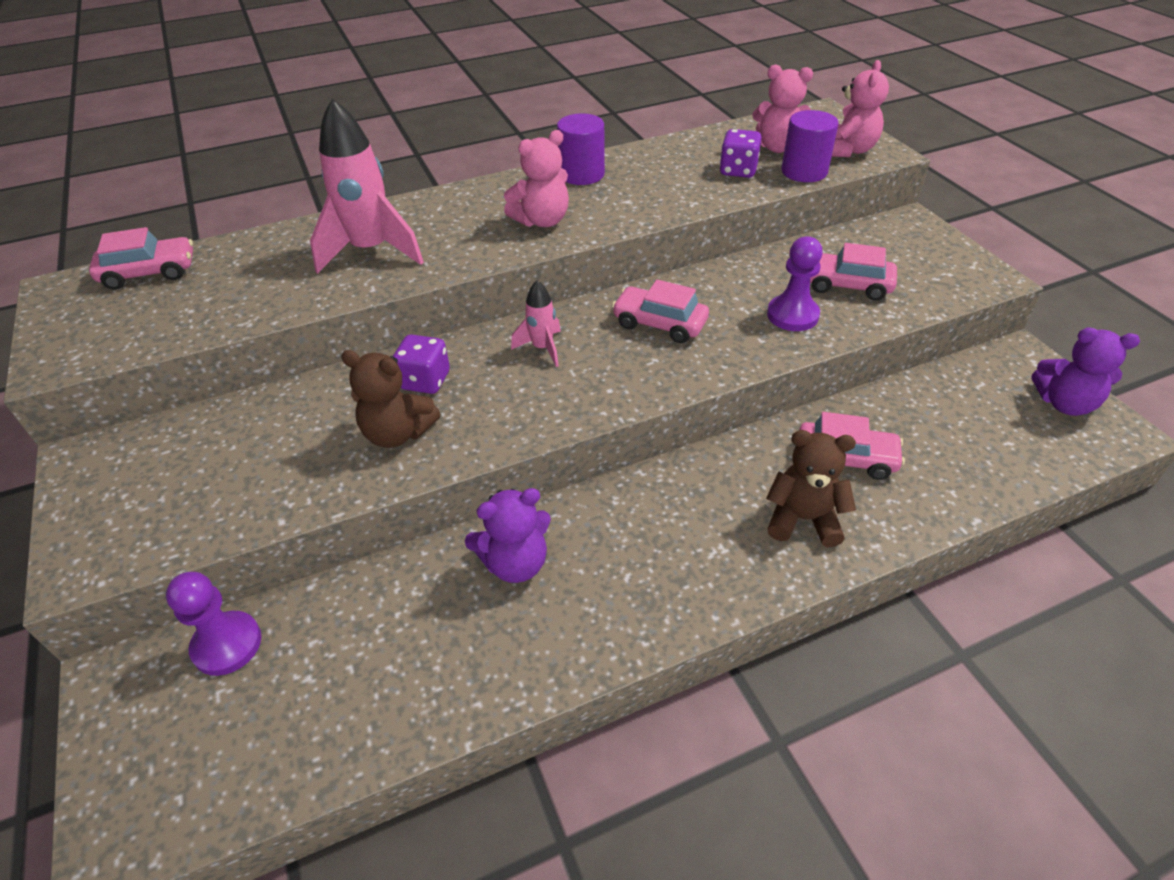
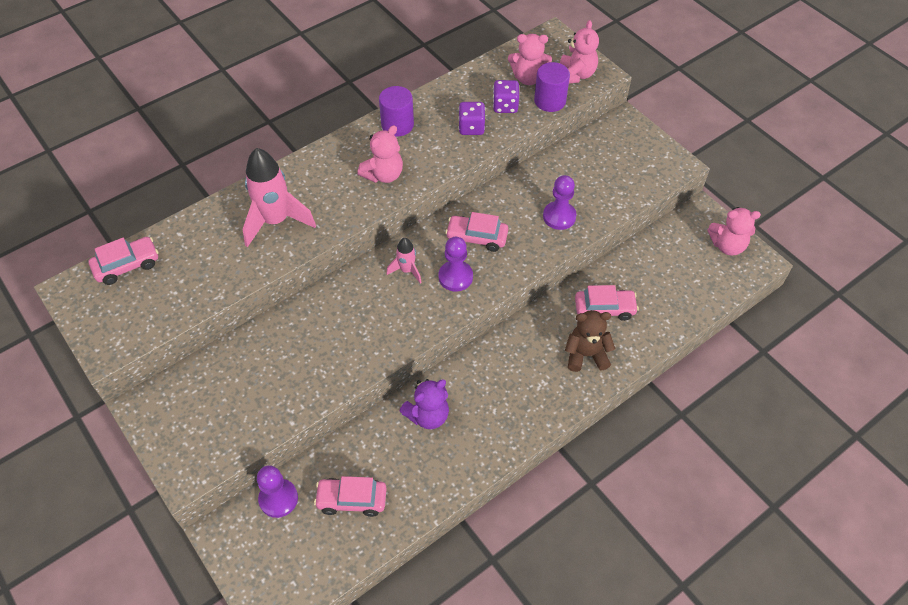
camera: 15 degrees left, 10 degrees up
brown teddy bear [341,350,440,448] -> none
purple dice [393,334,450,394] -> purple dice moved to [459,102,485,135]
pink car [810,243,897,301] -> pink car moved to [314,476,387,517]
purple teddy bear [1031,327,1140,416] -> pink teddy bear [707,207,761,255]
none -> purple pawn [439,237,473,291]

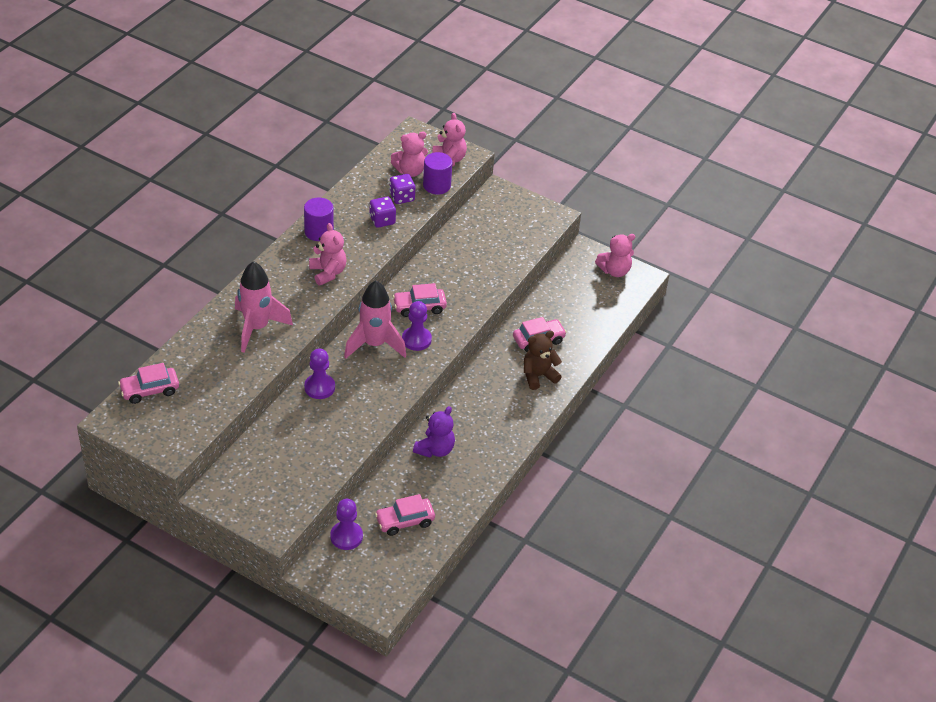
camera: 25 degrees left, 10 degrees down
pink car [89,237,158,285] -> pink car turned 150 degrees counterclockwise [118,363,179,404]
pink teddy bear [357,125,403,183] -> pink teddy bear turned 45 degrees counterclockwise [309,223,347,286]
pink rocket [387,238,422,283] -> pink rocket [344,280,406,359], size x1.94
purple pawn [543,175,577,230] -> purple pawn moved to [304,348,335,399]

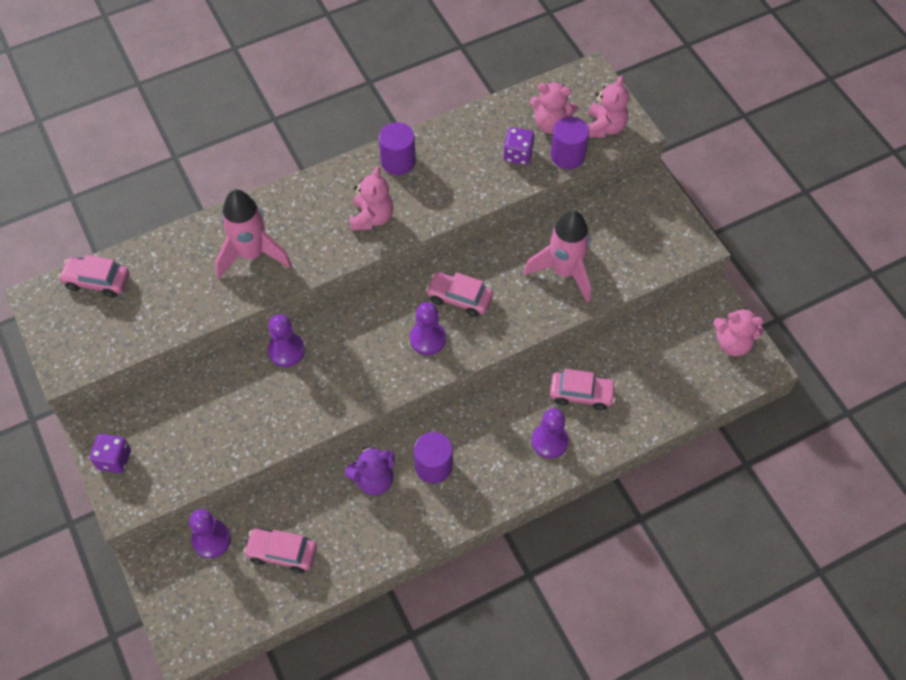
camera: 35 degrees right, 15 degrees up
pink rocket [344,280,406,359] -> pink rocket moved to [524,210,591,303]
purple dice [369,197,396,228] -> purple dice moved to [90,434,131,473]
brown teddy bear [524,331,562,390] -> purple pawn [532,408,569,459]
none -> purple cylinder [414,432,453,483]

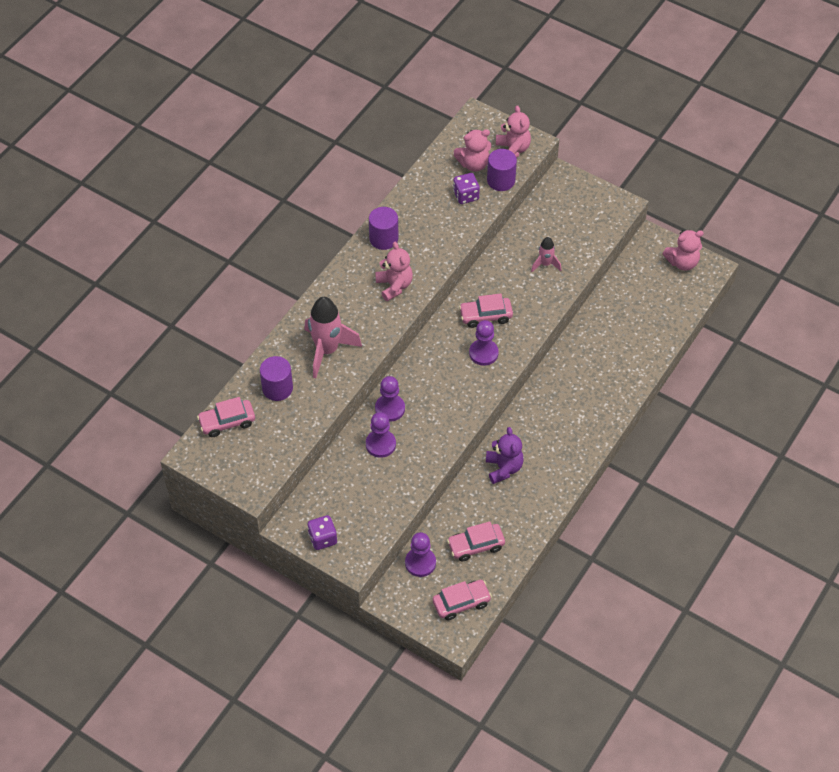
camera: 30 degrees left, 5 degrees down
purple teddy bear [344,446,395,495] -> purple teddy bear turned 45 degrees counterclockwise [486,427,524,484]
purple cylinder [414,432,453,483] -> purple cylinder moved to [260,356,293,401]
pink rocket [524,210,591,303] -> pink rocket [531,237,561,272], size x0.52
purple pawn [532,408,569,459] -> purple pawn moved to [366,412,396,458]
pink car [550,369,617,411] -> pink car moved to [433,580,492,620]

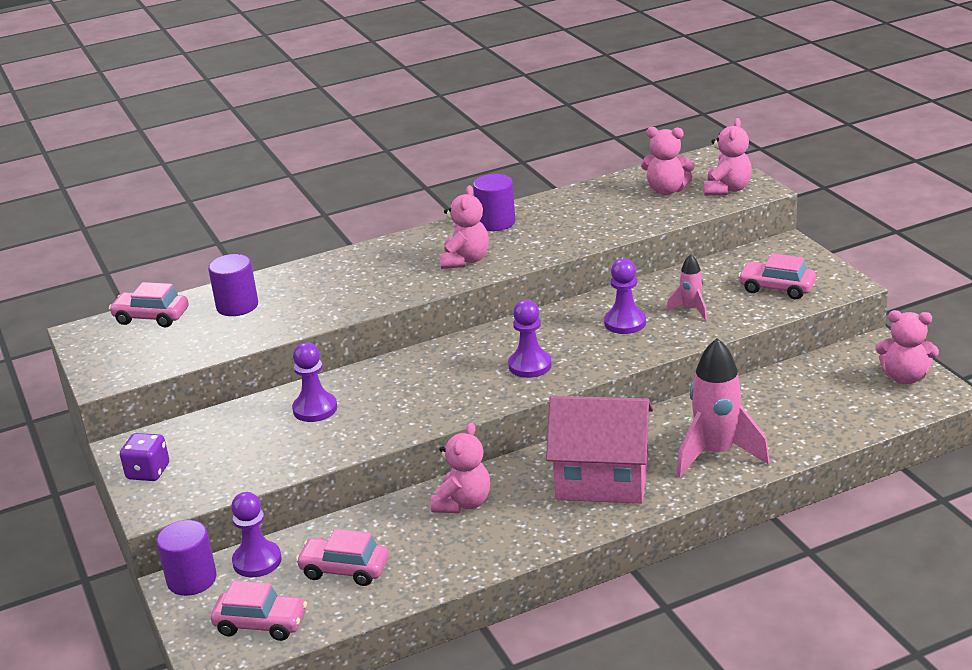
camera: 35 degrees right, 25 degrees down
pink rocket [304,297,362,378] -> pink rocket moved to [676,338,770,478]
purple pawn [375,376,405,422] -> purple pawn moved to [604,259,646,334]
purple dice [453,173,480,204] -> none
pink car [459,293,513,328] -> pink car moved to [738,253,816,299]
purple teddy bear [486,427,524,484] -> pink teddy bear [431,422,490,513]
purple cylinder [487,149,517,191] -> purple cylinder moved to [156,520,217,596]
none -> pink house [546,396,653,504]

